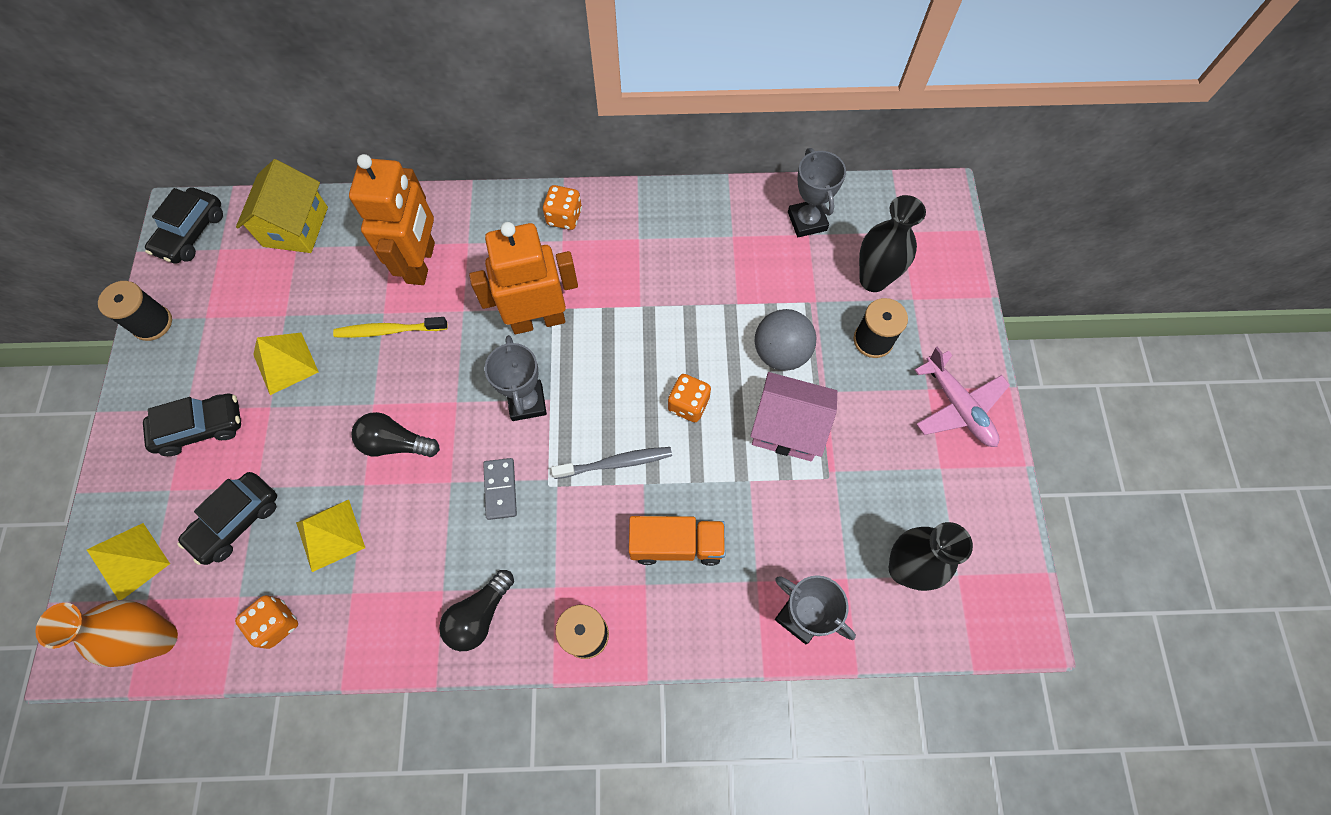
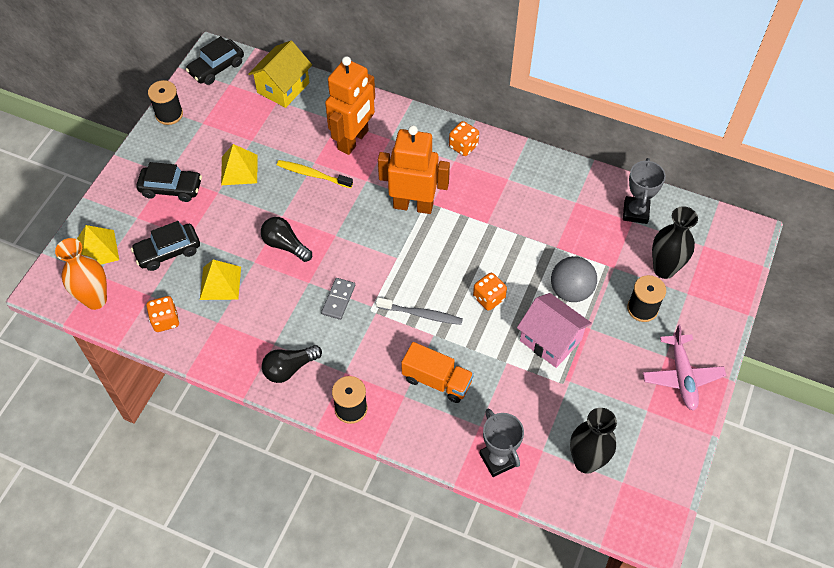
camera: 25 degrees right, 10 degrees down
grey trophy [485,335,547,421] -> none

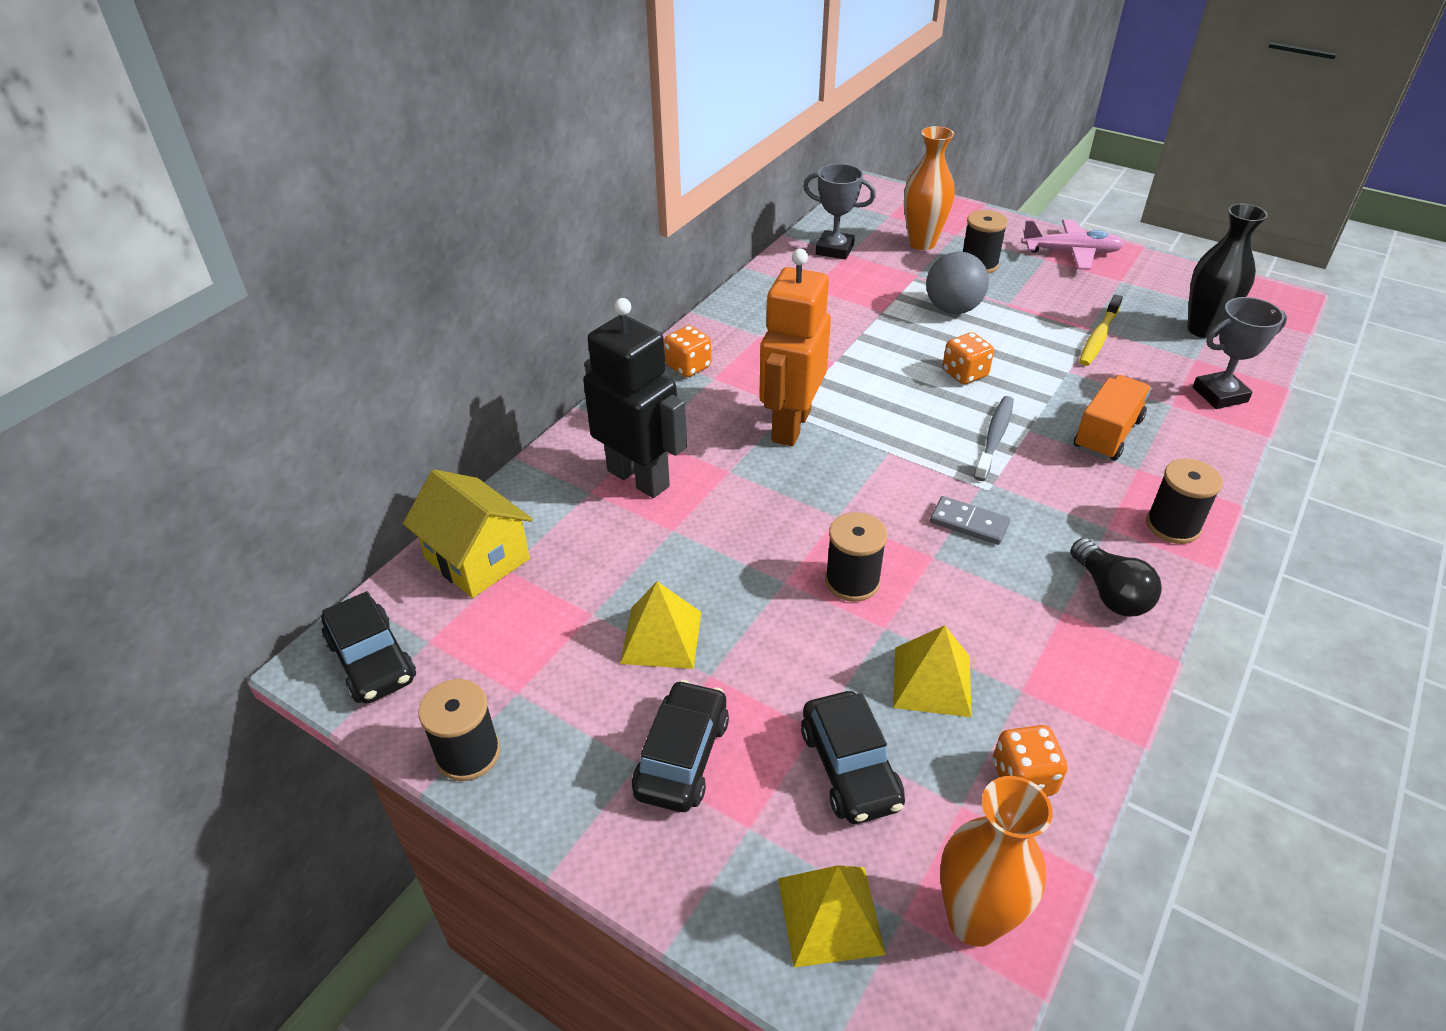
camera: 80 degrees left, 15 degrees down
black light bulb [261,217,312,262] -> black spool [825,512,887,602]
yellow toothbrush [277,160,353,188] -> yellow toothbrush moved to [1079,294,1123,366]
orange robot [325,56,375,155] -> black robot [583,298,687,498]
pink house [517,293,592,368] -> none
black vase [652,206,698,279] -> orange vase [904,126,955,250]

